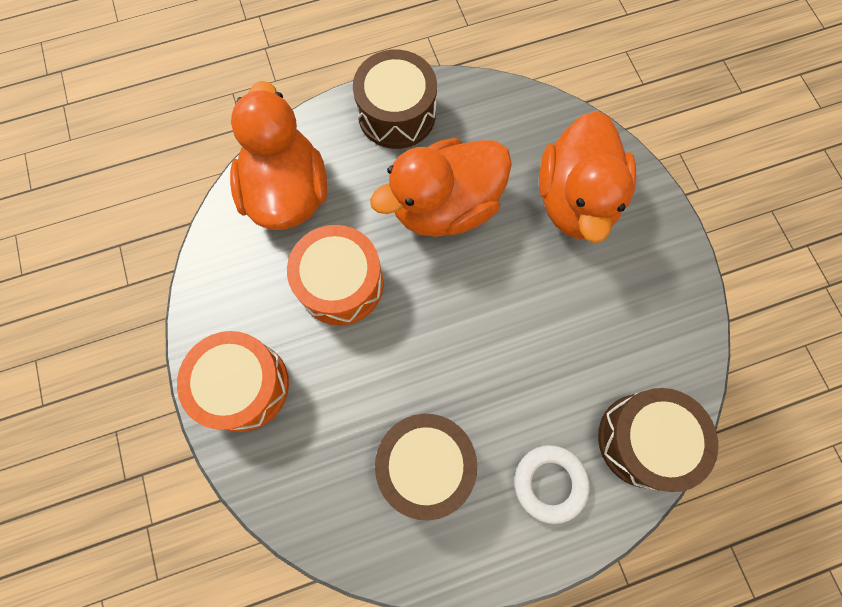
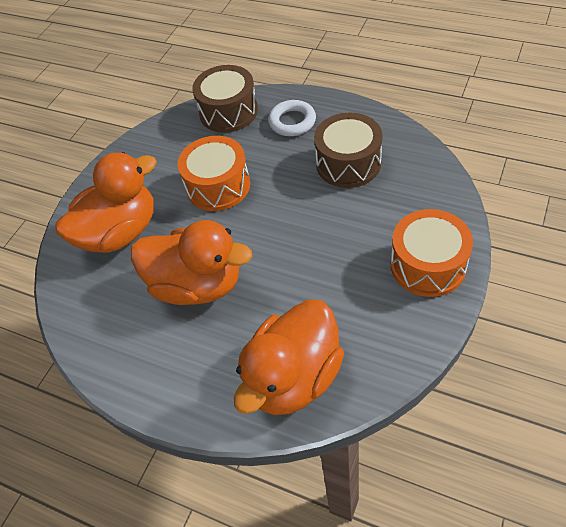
camera: 130 degrees left, 20 degrees down
orange drum [287,225,384,326] -> orange drum moved to [177,136,250,211]
brown drum [353,50,437,149] -> none

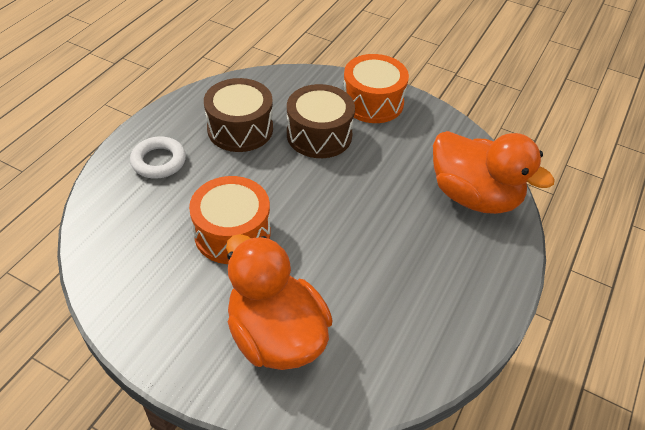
camera: 95 degrees left, 5 degrees down
orange duck [131,220,252,305] -> none
brown drum [192,65,258,133] -> brown drum moved to [287,84,355,158]

